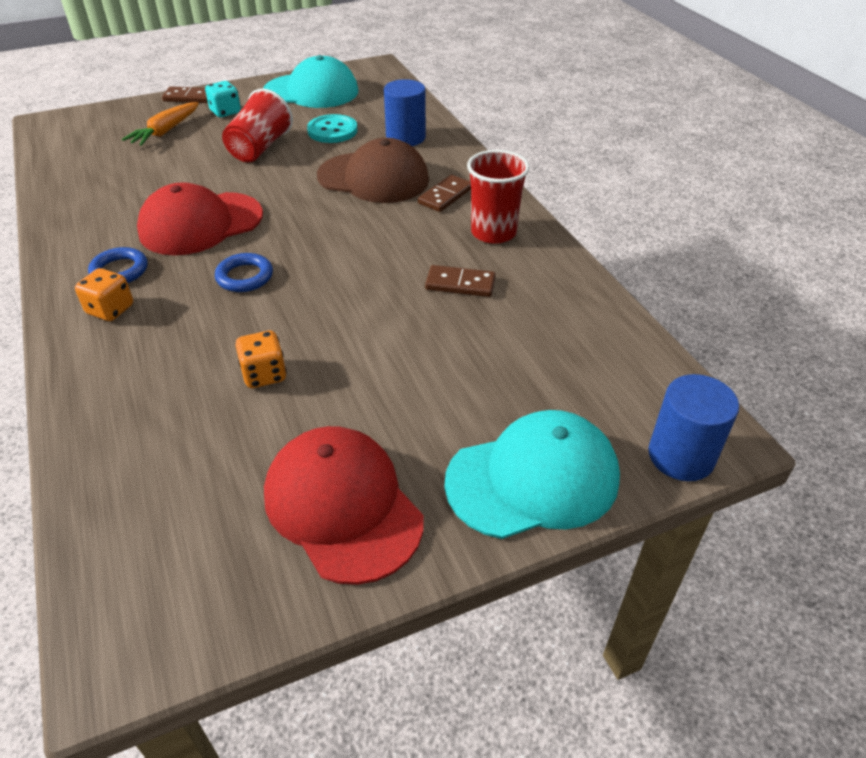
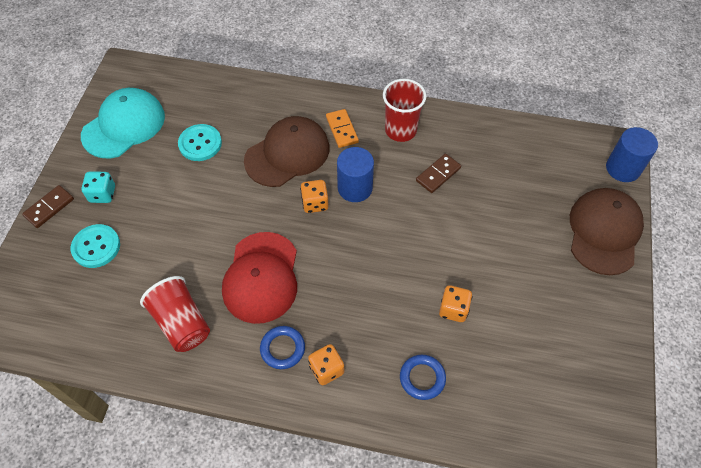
camera: 55 degrees left, 15 degrees up
orange carrot [122,102,199,146] -> turquoise button [71,224,120,268]
blue ring [215,253,273,292] -> blue ring moved to [400,355,446,400]
red cup [222,88,293,162] -> red cup moved to [140,276,210,352]
red cap [264,426,424,585] -> none
blue cylinder [384,79,426,146] -> blue cylinder moved to [337,147,374,202]
brown domino [418,175,471,212] -> orange domino [326,109,359,148]
turquoise cap [444,410,620,539] -> brown cap [570,188,644,275]
none -> orange dice [300,180,329,213]

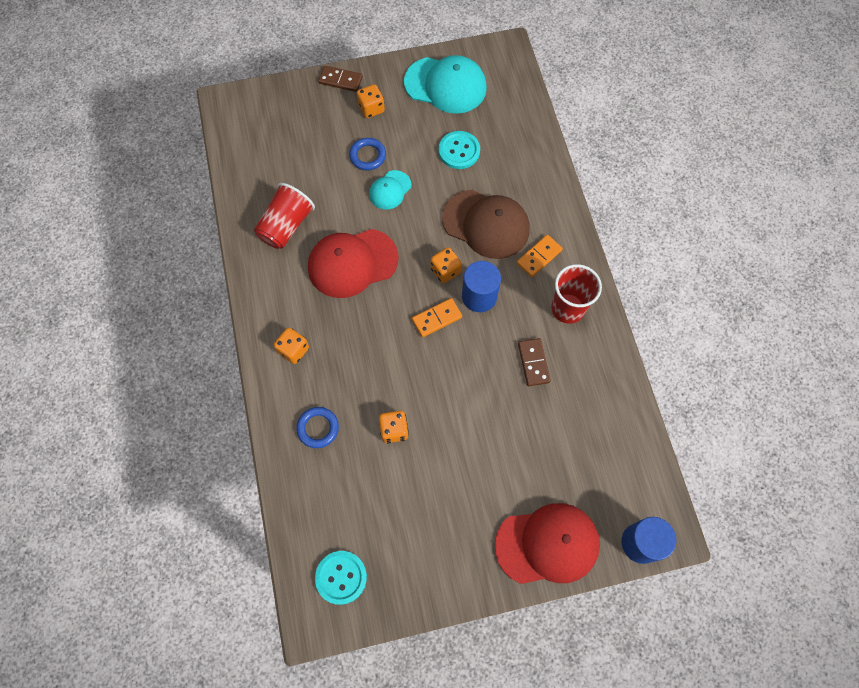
camera: 65 degrees right, 10 degrees up
turquoise button [71,224,120,268] -> turquoise button moved to [315,551,367,605]
turquoise dice [81,172,115,203] -> orange dice [357,84,385,118]
blue ring [260,326,305,369] -> blue ring moved to [349,138,386,171]
brown domino [416,154,461,193] -> brown domino turned 60 degrees clockwise [518,338,551,386]
brown cap [570,188,644,275] -> red cap [495,503,600,584]
none -> turquoise cap [369,170,411,210]
none -> orange domino [412,298,462,337]

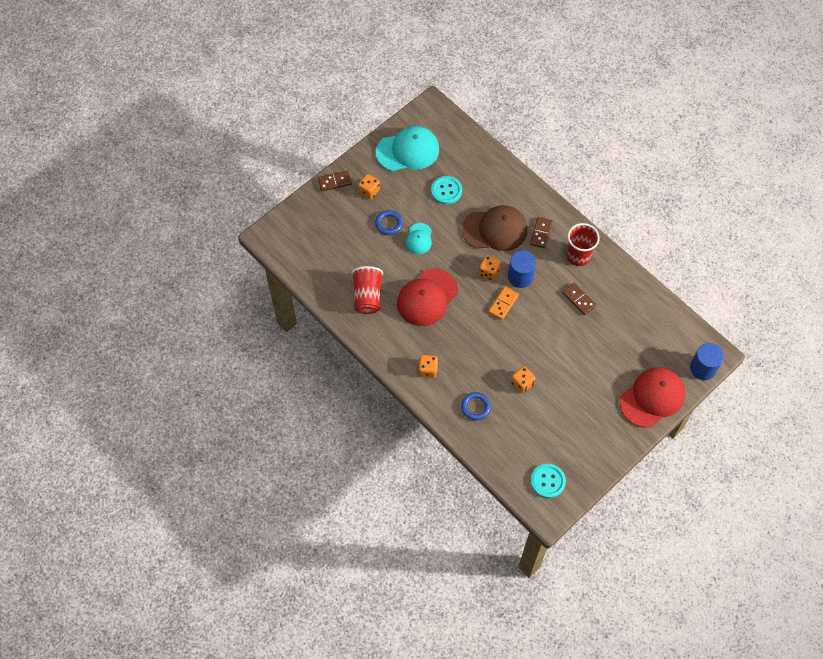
camera: 30 degrees left, 5 degrees down
orange domino [517,235,563,277] -> brown domino [530,217,553,249]

